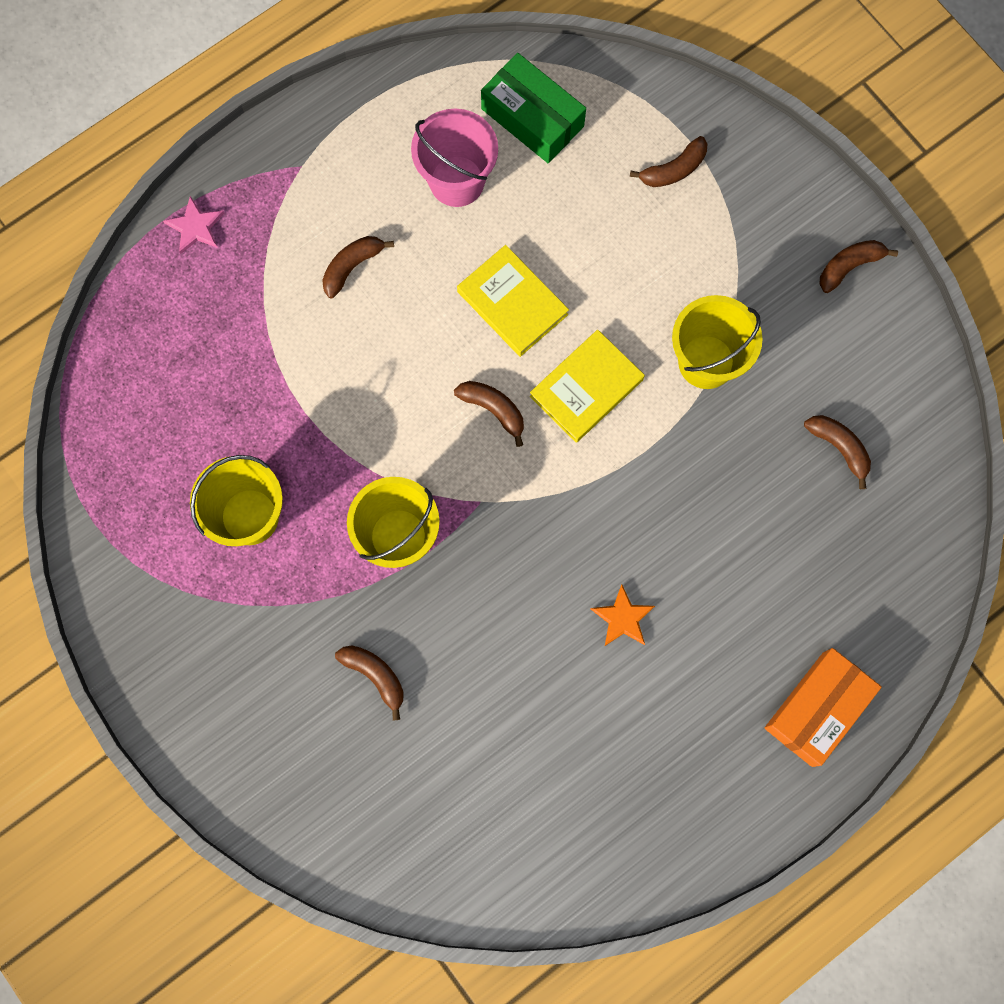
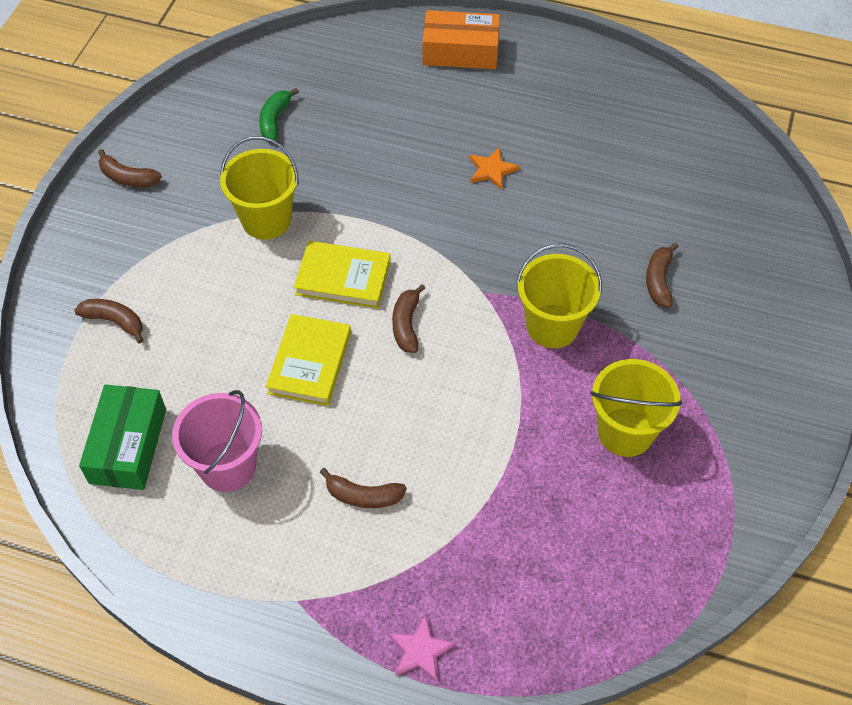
camera: 125 degrees left, 20 degrees down
brown banana [804,415,871,489] -> green banana [259,88,299,140]

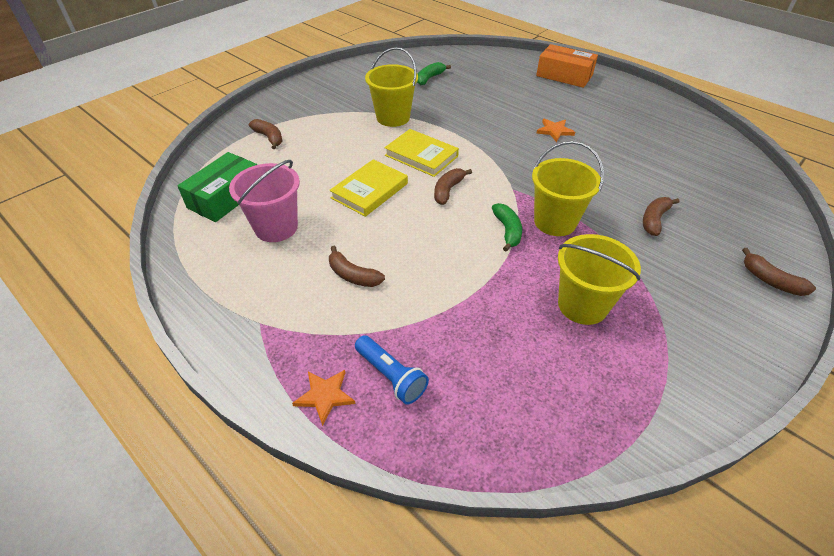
camera: 25 degrees right, 10 degrees down
brown banana [98,149,162,187] -> brown banana moved to [742,248,816,296]
pink star [389,615,456,682] -> orange star [292,370,355,426]
none -> blue flashlight [355,335,429,405]
none -> green banana [492,203,522,252]

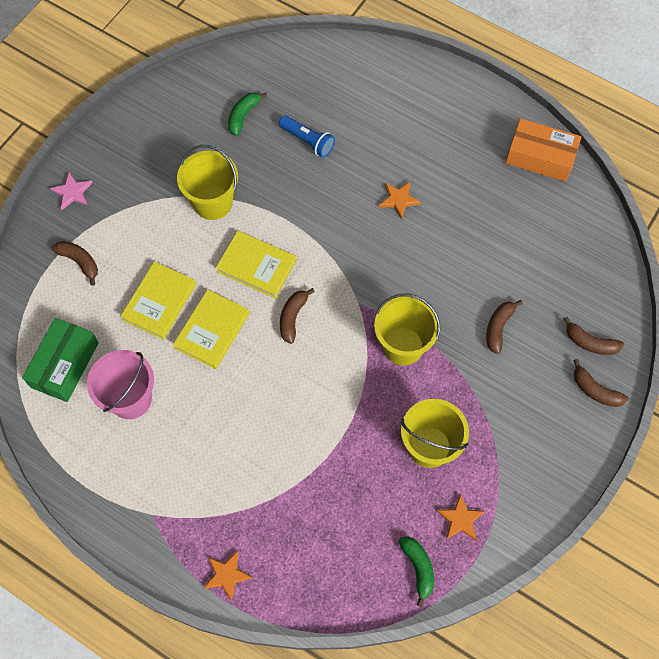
camera: 10 degrees left, 20 degrees up
brown banana [329,246,385,287] -> brown banana moved to [564,317,624,355]
blue flashlight [355,335,429,405] -> blue flashlight moved to [279,116,335,157]
green banana [492,203,522,252] -> green banana moved to [398,537,434,607]
orange box [536,44,598,88] -> orange box moved to [506,118,582,182]
none -> pink star [50,172,93,210]
none -> yellow book [120,262,196,340]
none -> orange star [437,494,485,540]

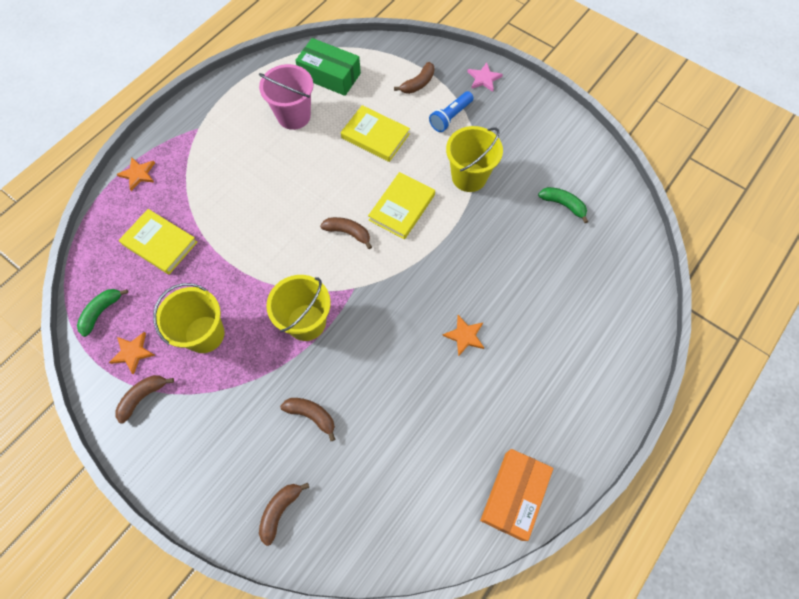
camera: 95 degrees right, 0 degrees up
yellow book [173,289,250,370] -> yellow book moved to [119,209,197,275]
blue flashlight [279,116,335,157] -> blue flashlight moved to [429,91,473,132]
green banana [398,537,434,607] -> green banana turned 135 degrees clockwise [77,289,128,337]
brown banana [573,359,628,407] -> brown banana moved to [115,375,174,424]

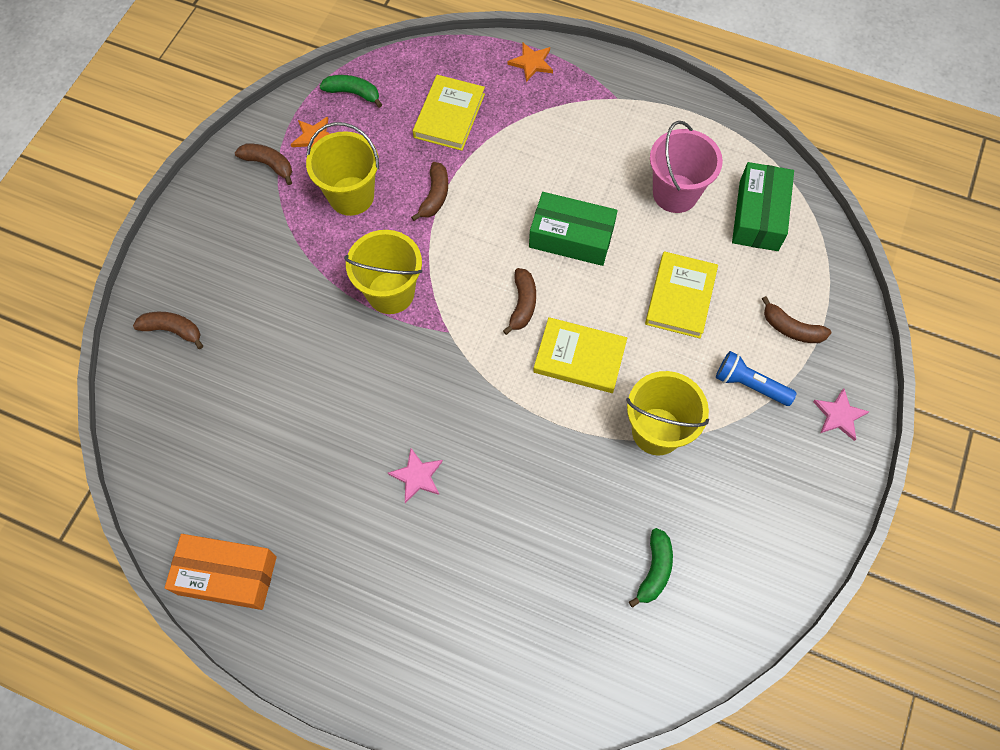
camera: 75 degrees right, 0 degrees up
brown banana [280,398,336,441] -> brown banana moved to [411,162,448,221]
orange star [442,315,484,357] -> pink star [388,448,443,503]
none -> green box [529,192,618,266]

